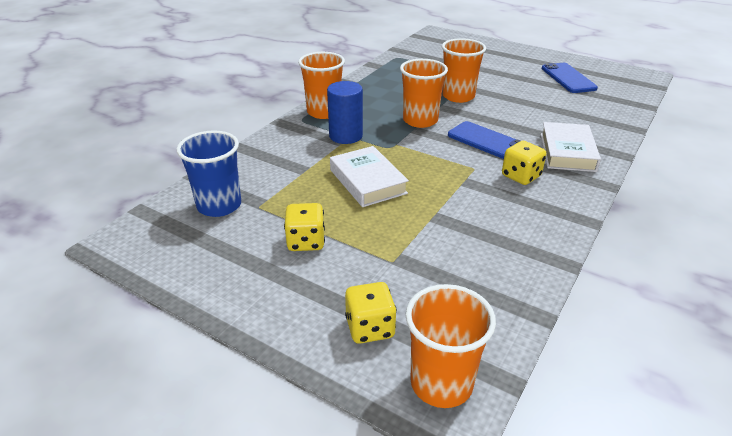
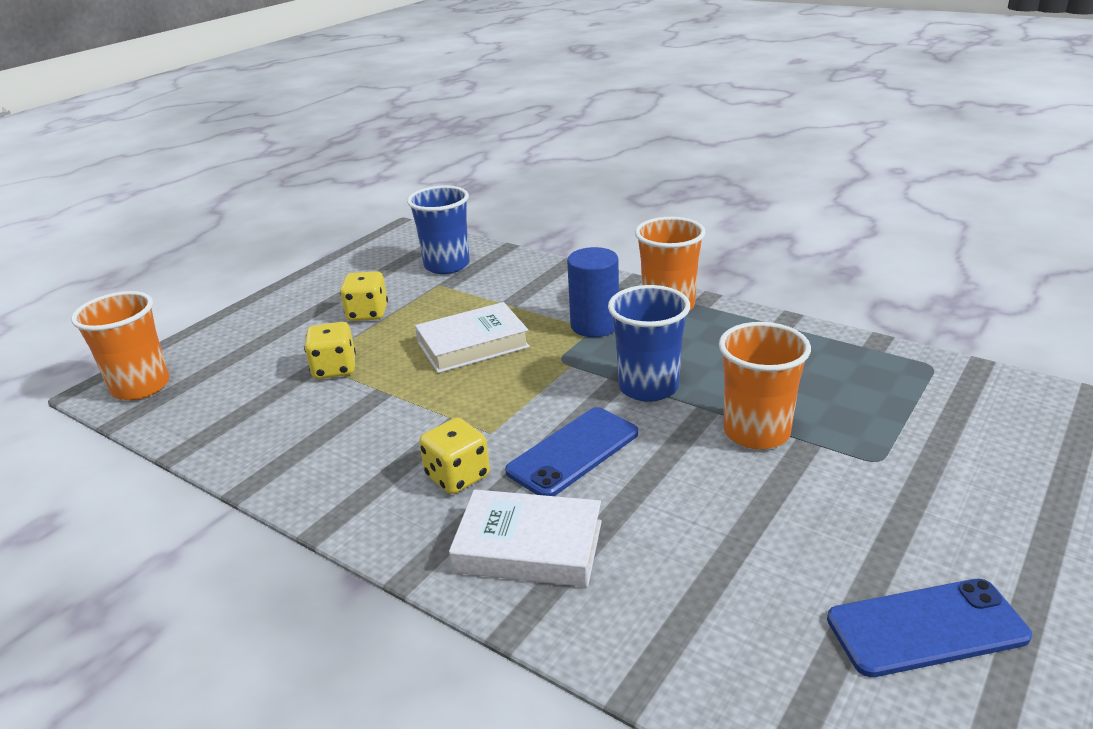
camera: 95 degrees right, 5 degrees down
yellow dice [345,282,397,344] -> yellow dice moved to [304,322,356,379]
orange cup [400,59,448,128] -> blue cup [608,285,690,402]

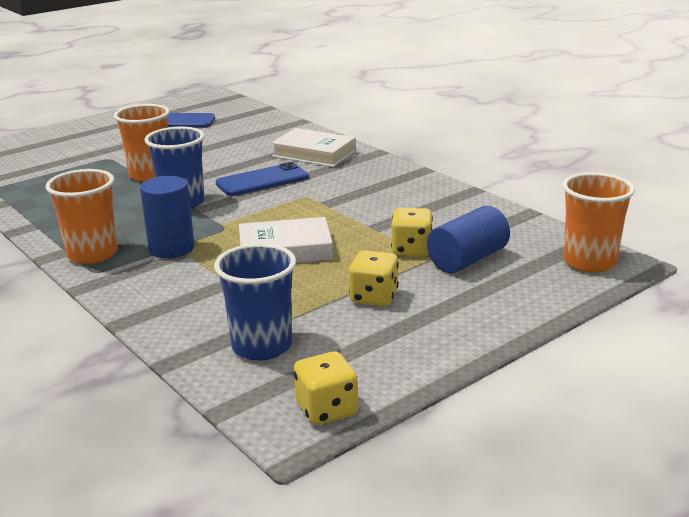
camera: 165 degrees left, 5 degrees down
yellow dice [419,418,490,494] -> yellow dice moved to [294,351,358,425]
none -> blue cylinder [427,206,510,273]

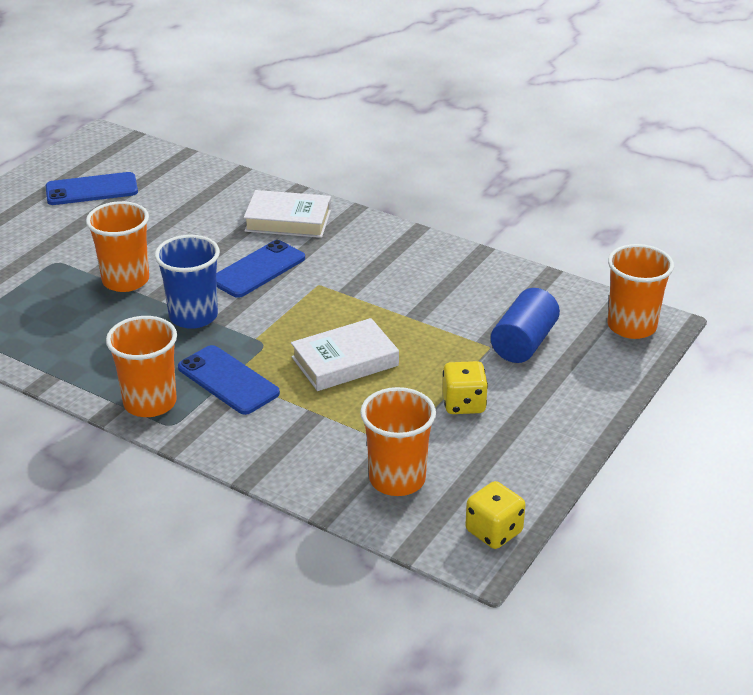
camera: 20 degrees left, 10 degrees up
blue cylinder [140,176,195,258] -> blue phone [178,345,280,415]
blue cup [214,243,296,361] -> orange cup [360,387,436,496]
yellow dice [391,208,433,256] -> none

